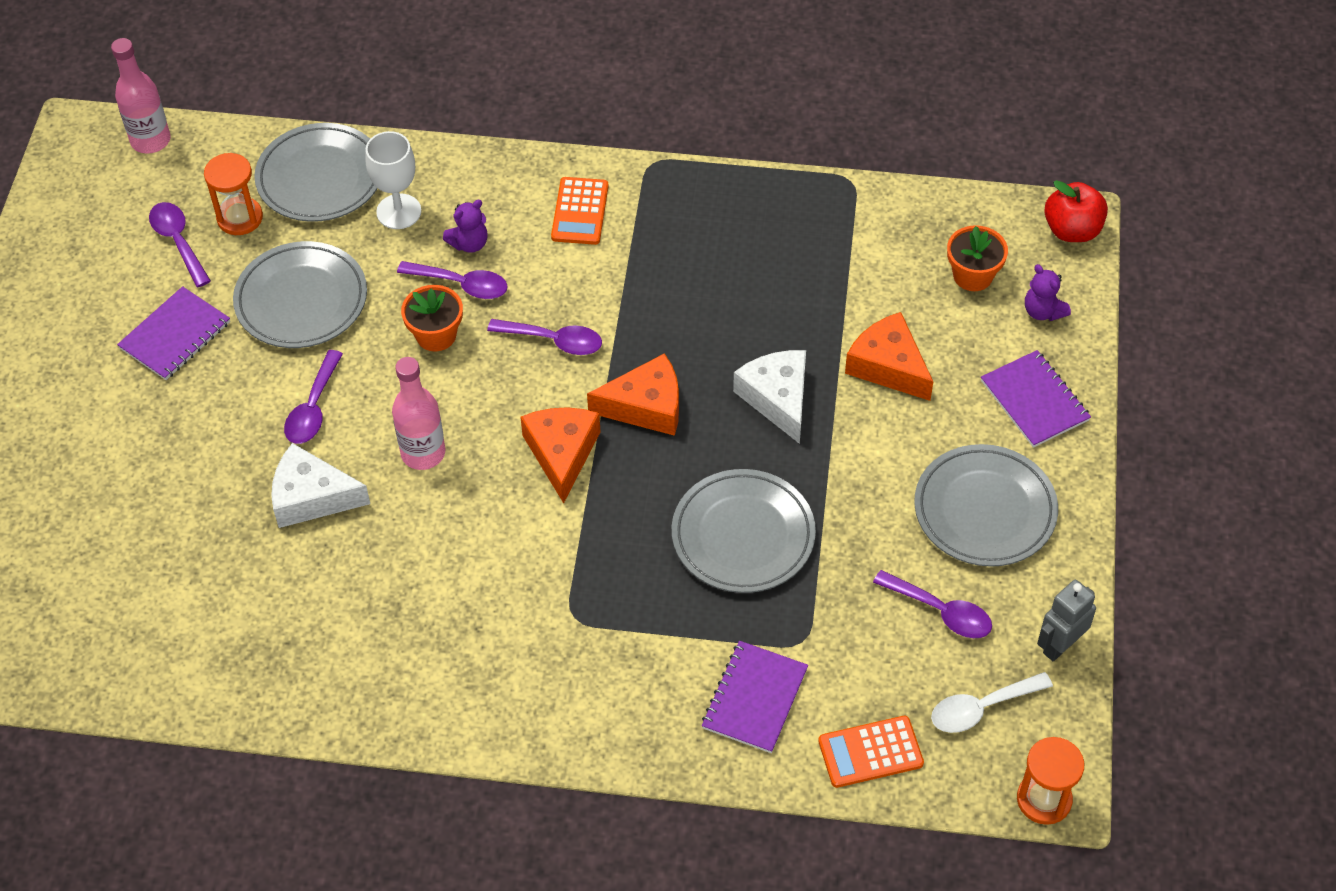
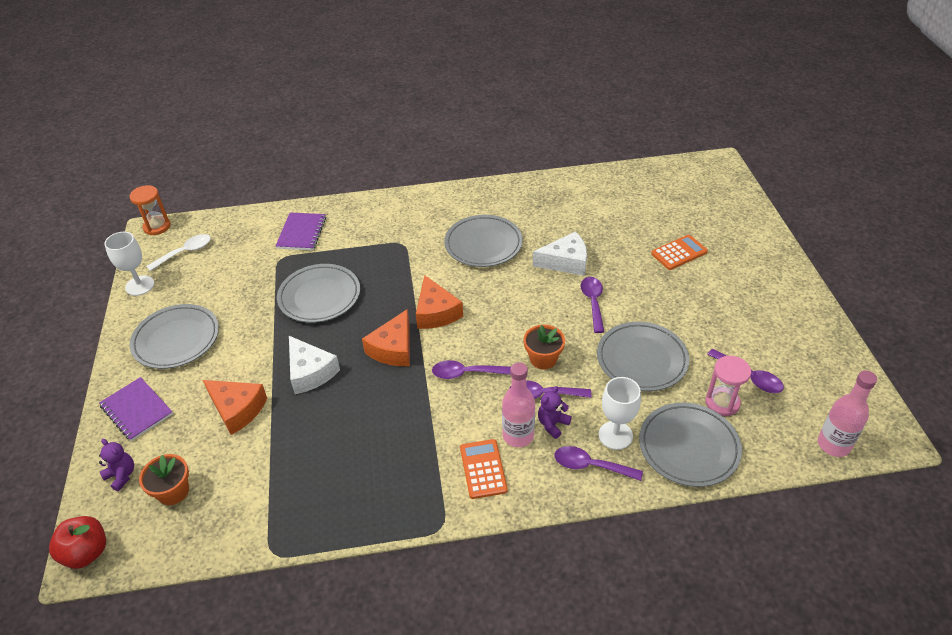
camera: 165 degrees right, 10 degrees down
purple notebook [117,286,230,380] -> none
orange hourglass [204,153,263,235] -> pink hourglass [705,356,751,416]
pink bottle [392,357,445,470] -> pink bottle moved to [502,362,535,447]
orange cheese [587,353,679,436] -> orange cheese turned 45 degrees counterclockwise [362,309,410,366]
orange calculator [818,716,924,788] -> orange calculator moved to [651,235,708,270]
purple spoon [873,570,992,638] -> purple spoon moved to [554,446,643,481]
grey robot [1037,580,1096,662] -> white goblet [104,232,154,296]
none -> grey plate [444,215,523,267]

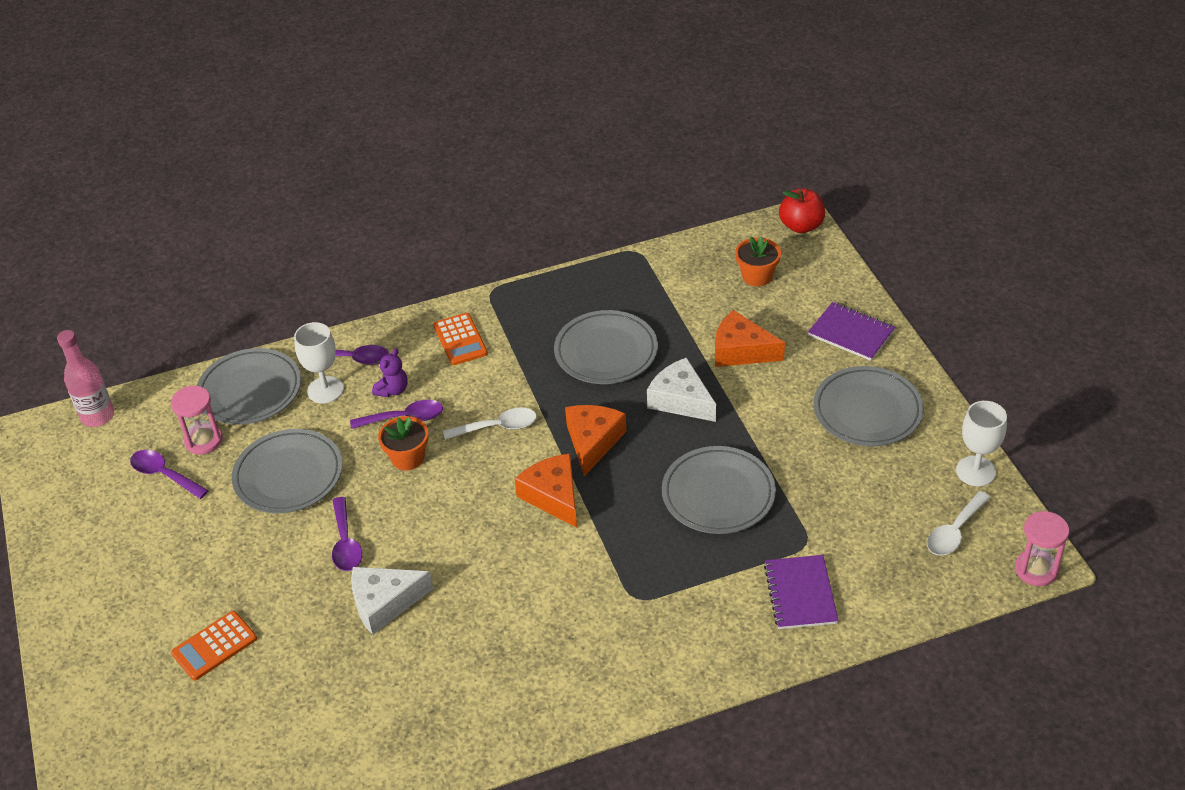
camera: 170 degrees right, 0 degrees up
purple teddy bear [99,439,134,491] -> none
orange hourglass [129,185,171,235] -> pink hourglass [1015,511,1069,586]
purple spoon [432,360,511,379] -> white spoon [443,408,537,440]
grey plate [444,215,523,267] -> grey plate moved to [554,310,658,384]
pink bottle [502,362,535,447] -> none

